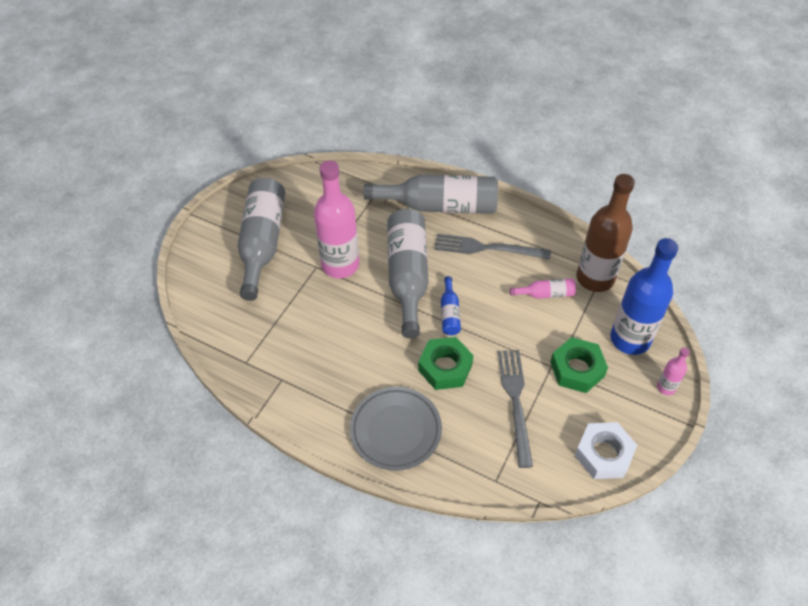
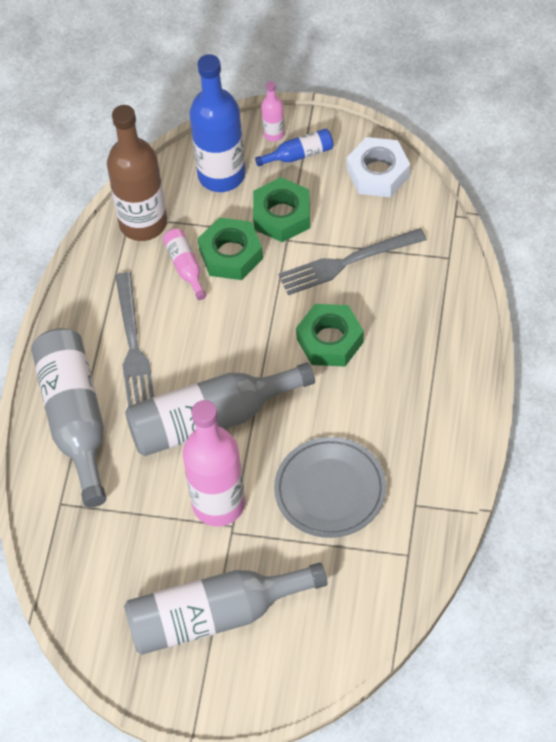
camera: 105 degrees left, 5 degrees up
grey plate [350,387,442,471] -> grey plate moved to [274,437,386,538]
blue bottle [441,276,461,335] -> blue bottle moved to [255,128,334,167]
none -> green nut [198,217,263,280]

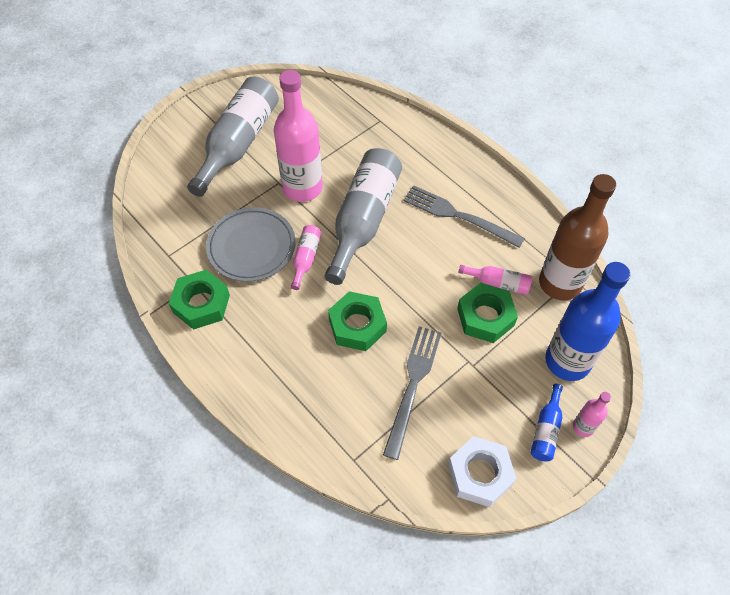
camera: 125 degrees right, 0 degrees up
grey bottle [31,328,107,507] -> none
green nut [253,177,310,242] -> green nut moved to [169,270,230,330]
none -> pink bottle [291,225,322,290]

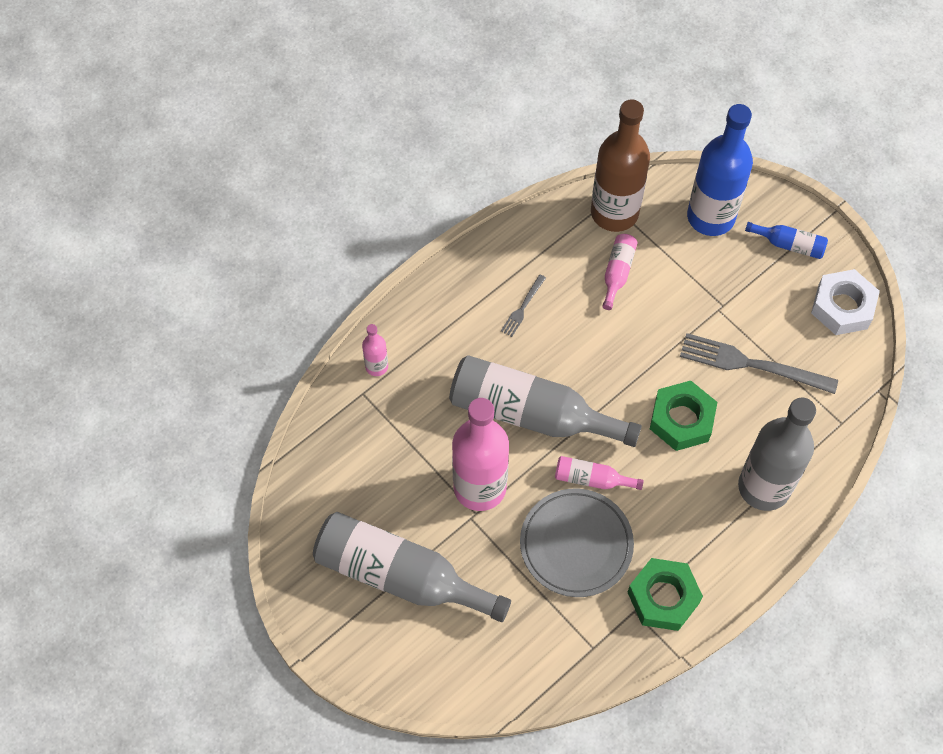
camera: 90 degrees left, 5 degrees up
grey fork [403,185,525,248] -> grey fork [501,274,546,337], size x0.49
green nut [457,283,518,343] -> none
pink bottle [573,392,611,437] -> pink bottle moved to [362,324,388,376]
none -> grey bottle [738,397,816,511]

